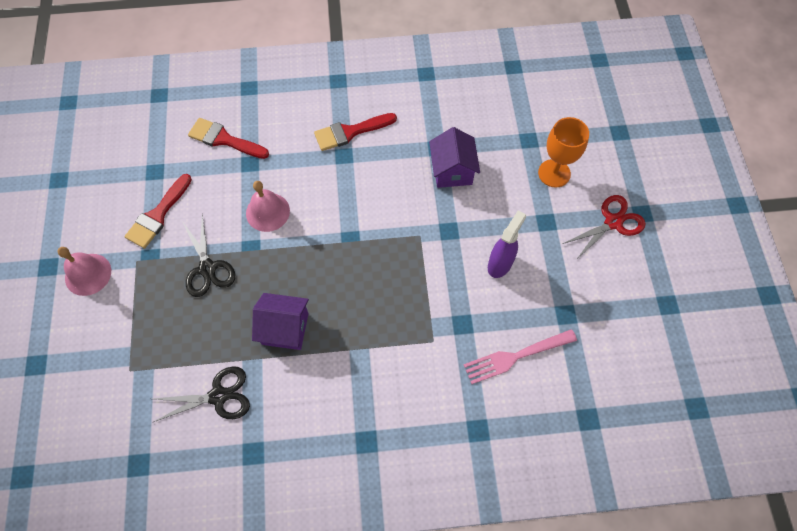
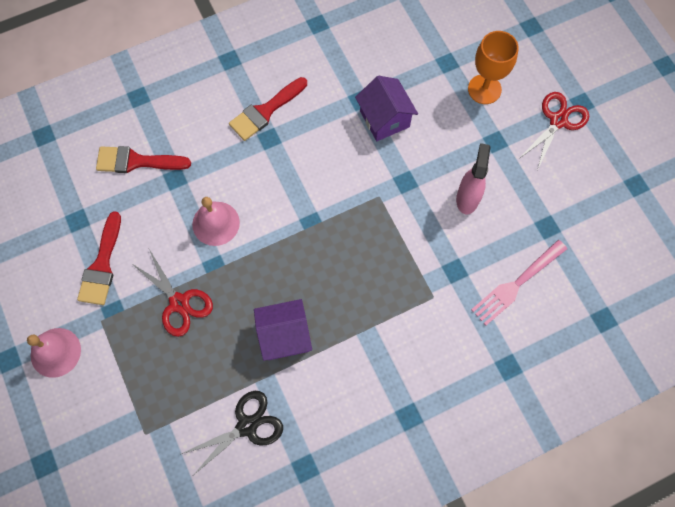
camera: 20 degrees left, 5 degrees up
black scissors [182,215,235,297] -> red scissors [131,249,213,337]
purple spray bottle [488,210,526,278] -> pink spray bottle [456,143,490,214]

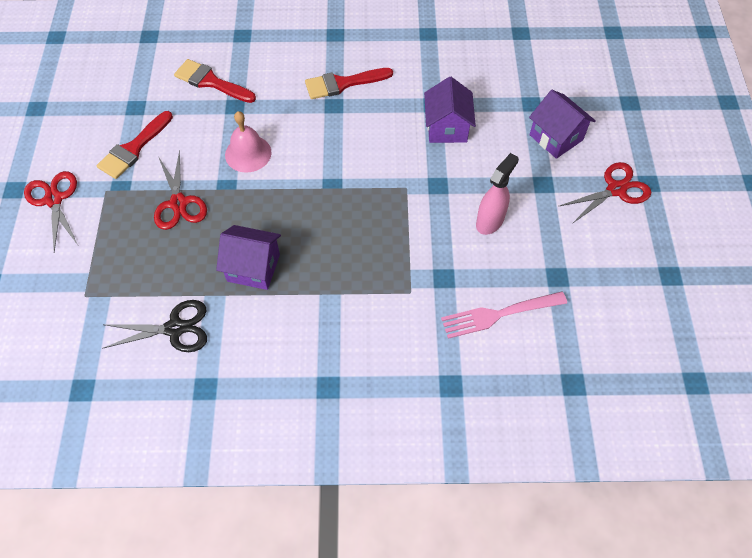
camera: 25 degrees right, 10 degrees down
pink bell [27,328,81,378] -> red scissors [24,171,78,252]
orange goblet [468,31,519,104] -> purple house [529,90,596,159]

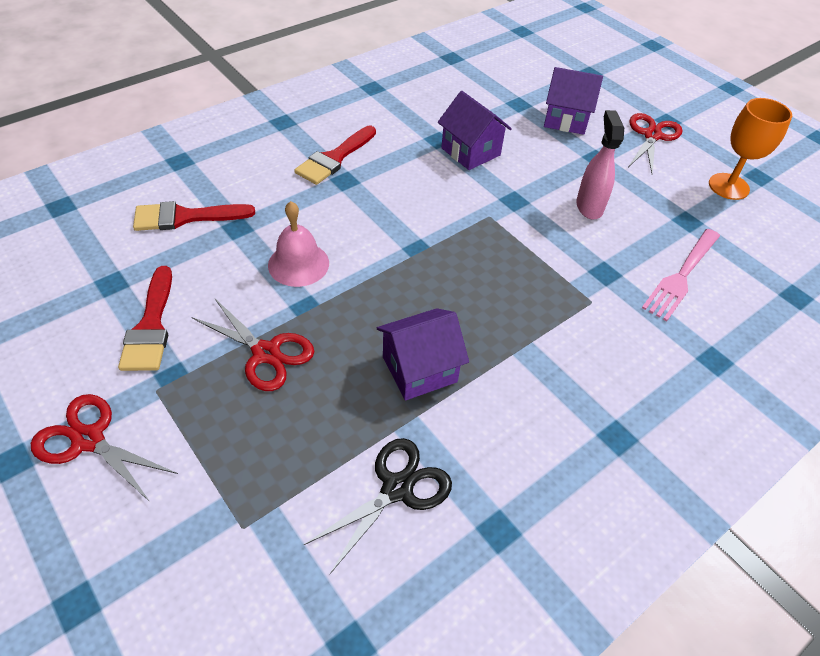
camera: 40 degrees left, 10 degrees down
none -> orange goblet [709,98,792,200]

